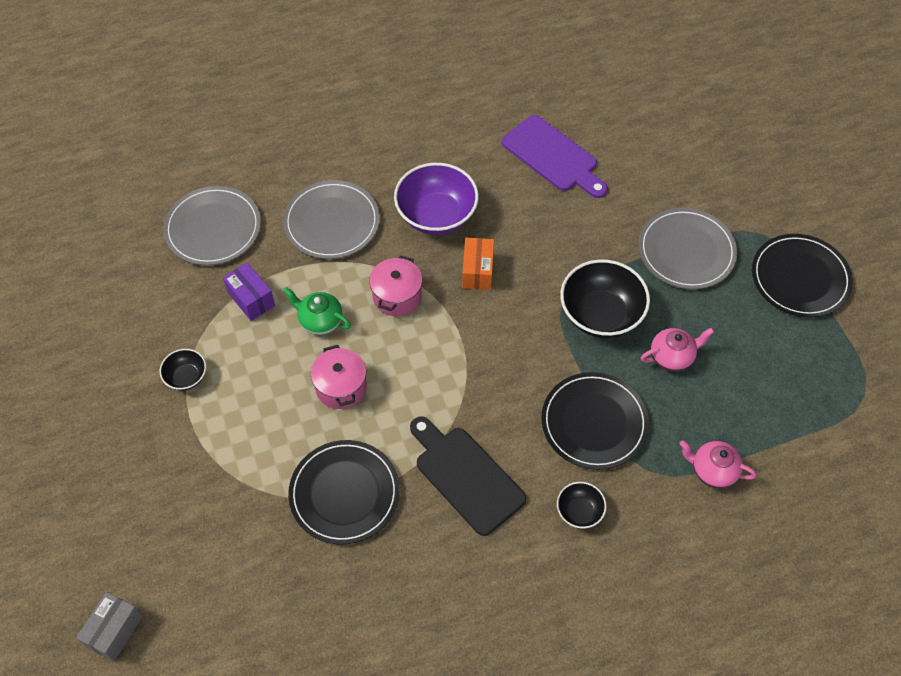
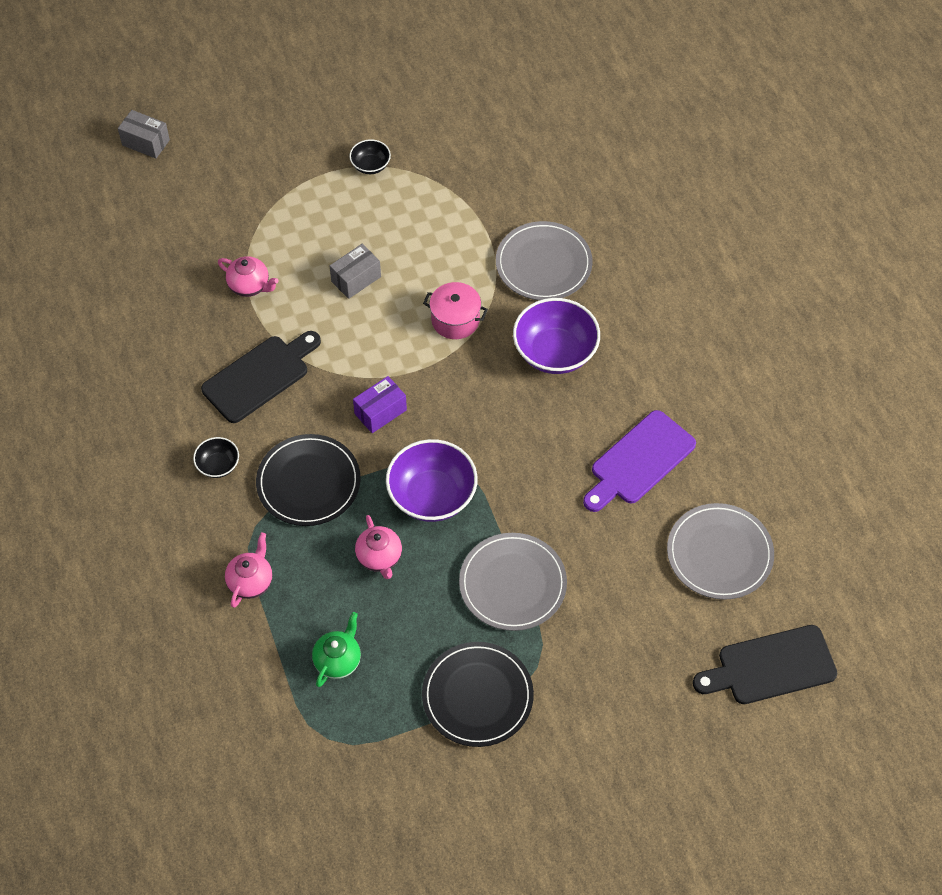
camera: 90 degrees right, 0 degrees up
grey plate [163,186,261,265] -> grey plate moved to [667,503,774,600]
purple box [223,262,275,321] -> purple box moved to [353,376,407,433]
green teapot [283,287,351,335] -> green teapot moved to [312,612,361,687]
black plate [288,440,400,544] -> pink teapot [218,256,279,297]
pink pot [311,345,367,409] -> grey box [330,244,381,299]
orange box [462,238,494,290] -> none
black bowl [560,259,650,338] -> purple bowl [386,439,478,522]
none -> black cutting board [693,625,837,704]

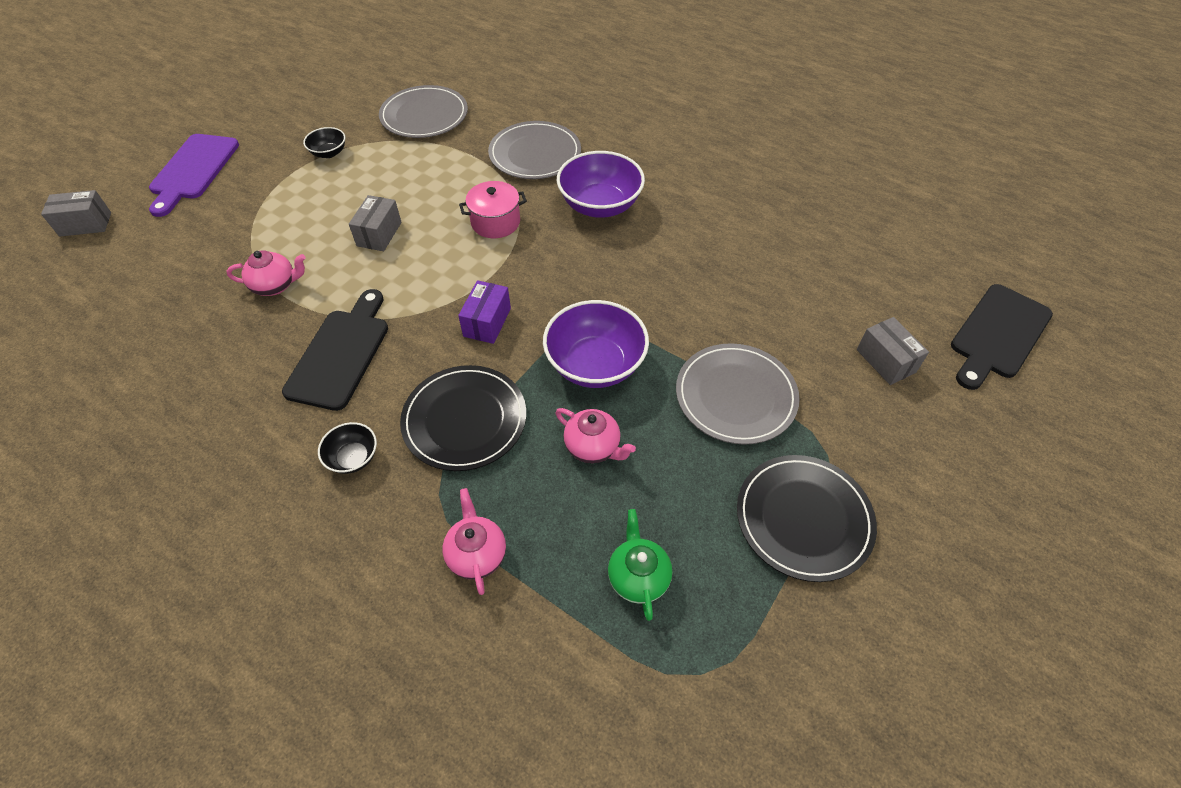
camera: 35 degrees left, 5 degrees down
purple cutting board [583,410,696,512] -> purple cutting board moved to [149,134,239,217]
grey plate [667,503,774,600] -> grey plate moved to [379,85,468,138]
none -> grey box [857,317,929,385]

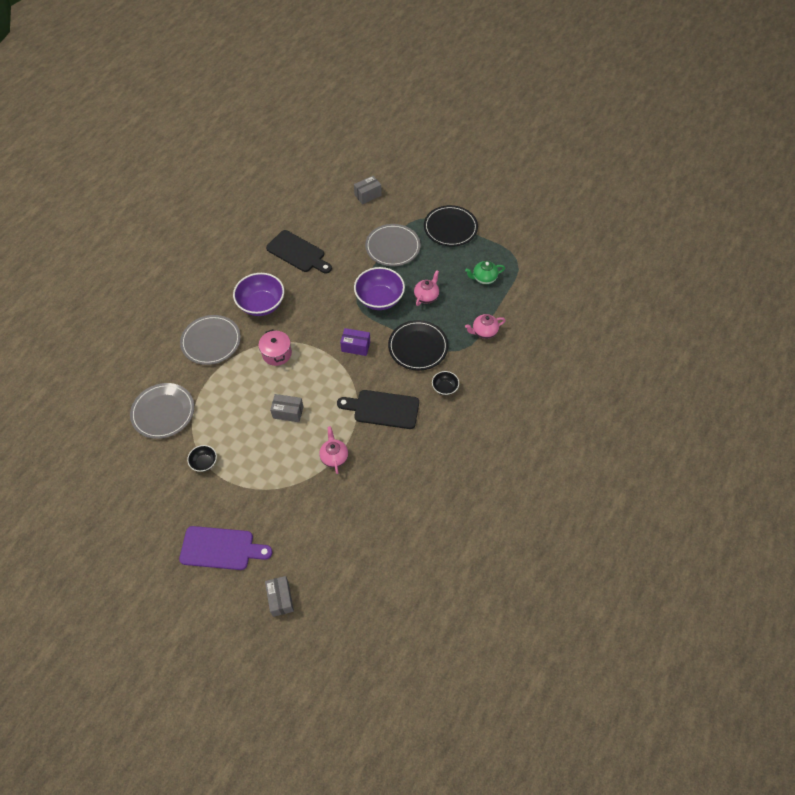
camera: 95 degrees left, 5 degrees up
black cutting board [951,284,1053,390] -> black cutting board moved to [266,230,332,273]

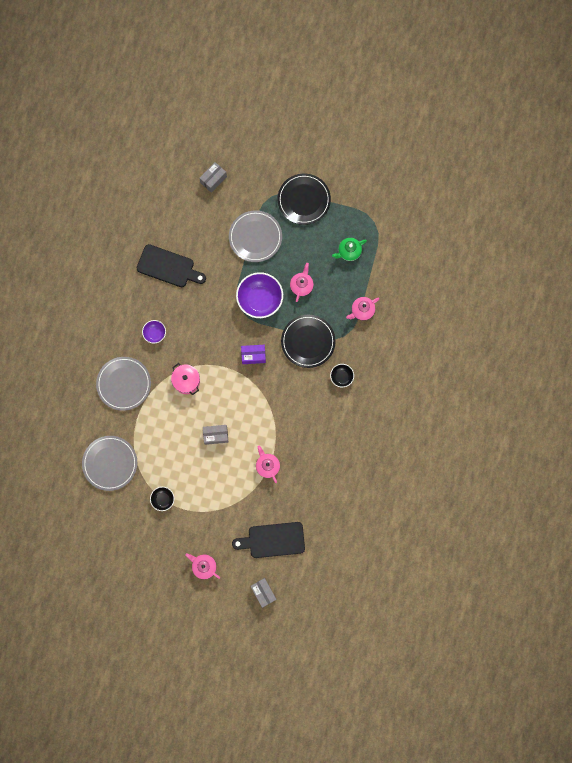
camera: 15 degrees left, 20 degrees up
purple cutting board [179,526,272,570] -> pink teapot [185,553,220,579]
purple bowl [233,273,284,316] -> purple bowl [142,320,166,343], size x0.51
black cutting board [337,390,419,429] -> black cutting board moved to [232,522,305,558]

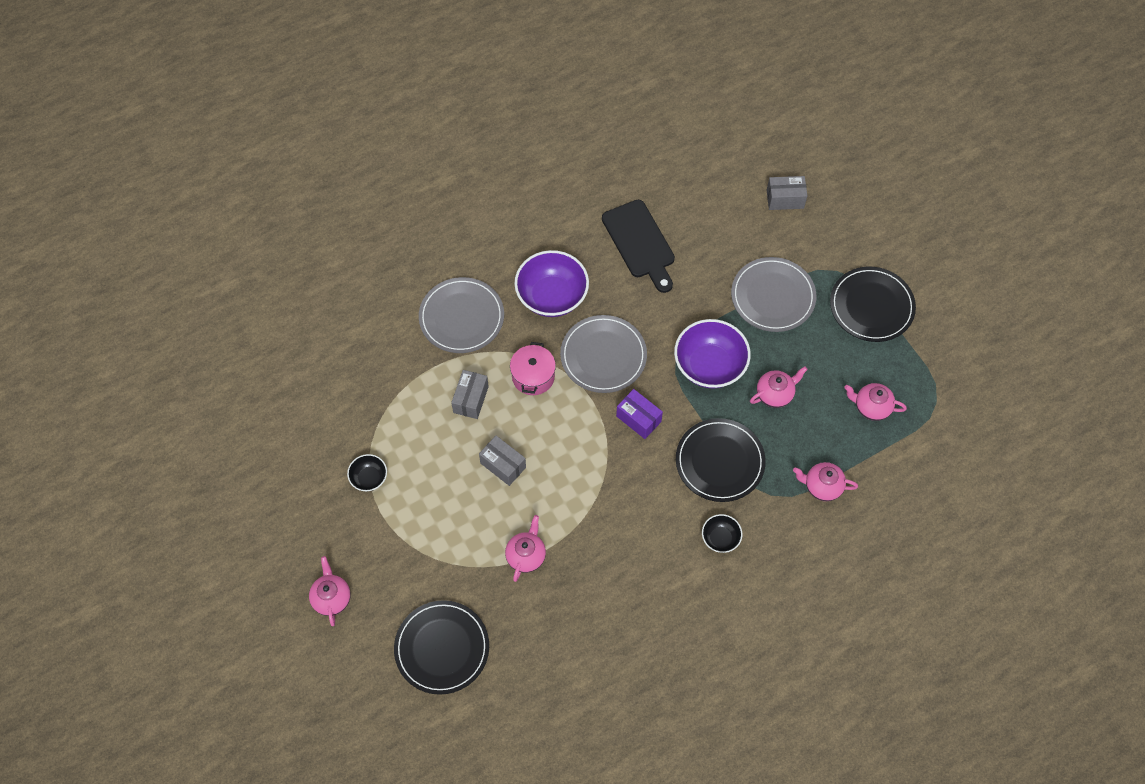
camera: 45 degrees right, 15 degrees down
grey plate [82,436,137,491] -> grey plate moved to [560,315,647,393]
purple bowl [142,320,166,343] -> purple bowl [514,250,589,317], size x1.97
black cutting board [232,522,305,558] -> black plate [394,600,489,695]
grey box [250,578,277,608] -> grey box moved to [451,370,489,419]
green teapot [332,238,367,261] -> pink teapot [844,383,907,421]

